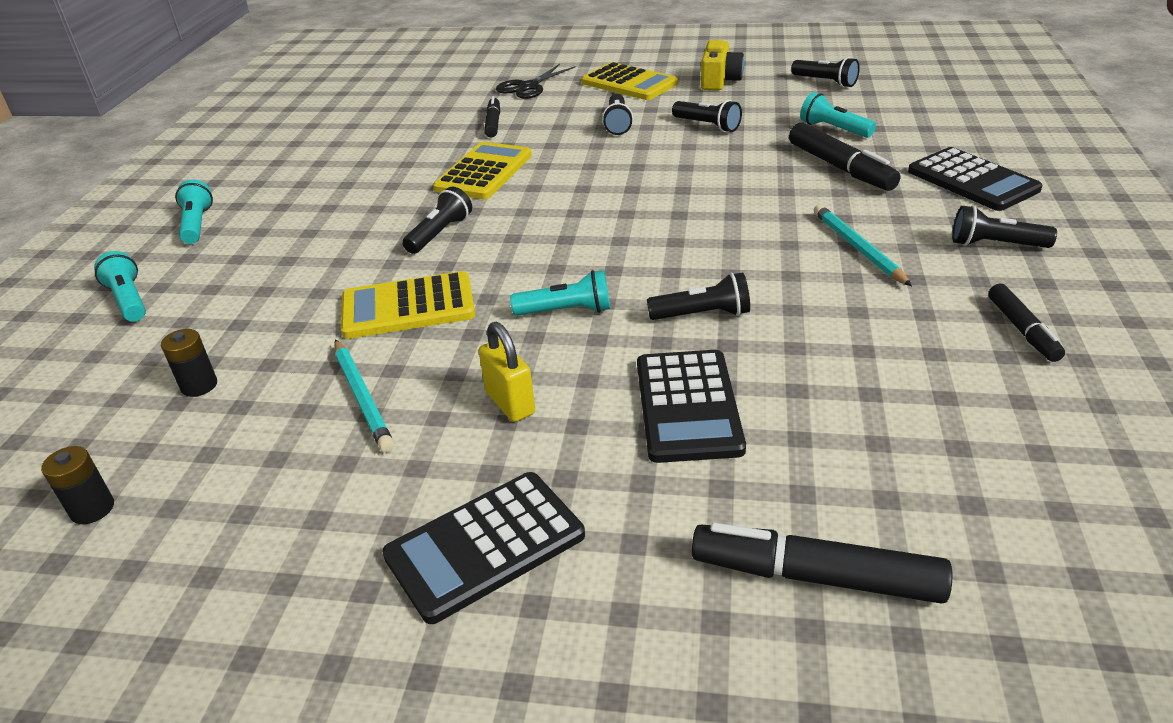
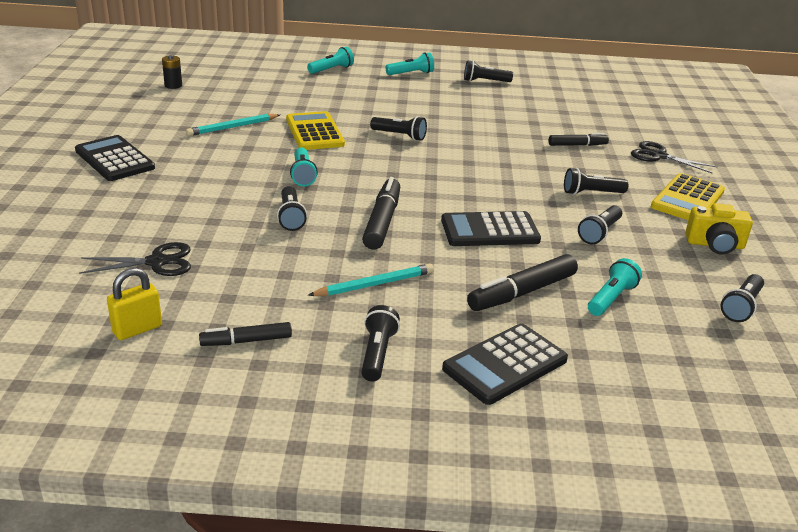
camera: 80 degrees right, 5 degrees down
black battery [161,329,217,397] -> none
yellow calculator [433,142,532,199] -> none
yellow padlock [479,322,535,422] -> yellow padlock moved to [107,268,162,340]
black calculator [637,350,746,463] -> black calculator moved to [441,211,541,246]
black marker [692,523,952,604] -> black marker moved to [362,177,400,250]
none -> black scissors [79,242,191,276]
none -> black flashlight [464,60,513,82]

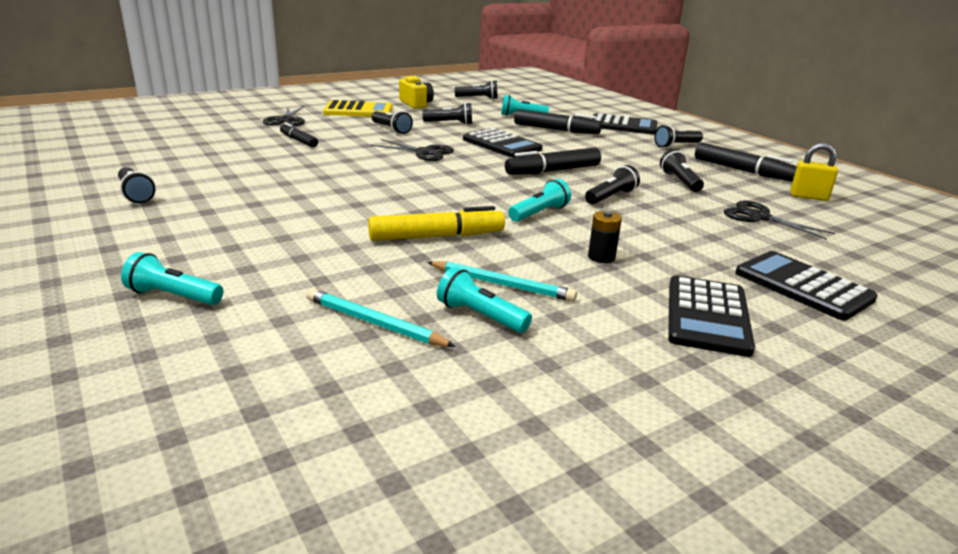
camera: 125 degrees left, 5 degrees down
black battery [162,55,182,89] -> black battery moved to [588,211,622,263]
black marker [199,322,292,346] -> black marker [695,143,797,181], size x1.62
yellow calculator [286,111,345,150] -> yellow marker [368,206,505,241]
turquoise pencil [308,264,434,296] -> turquoise pencil moved to [306,289,456,347]
black flashlight [370,116,427,141] -> black flashlight moved to [660,149,704,192]
turquoise flashlight [385,52,434,75] -> turquoise flashlight moved to [437,267,532,333]
none -> black scissors [371,139,454,161]
none -> black calculator [735,251,878,320]

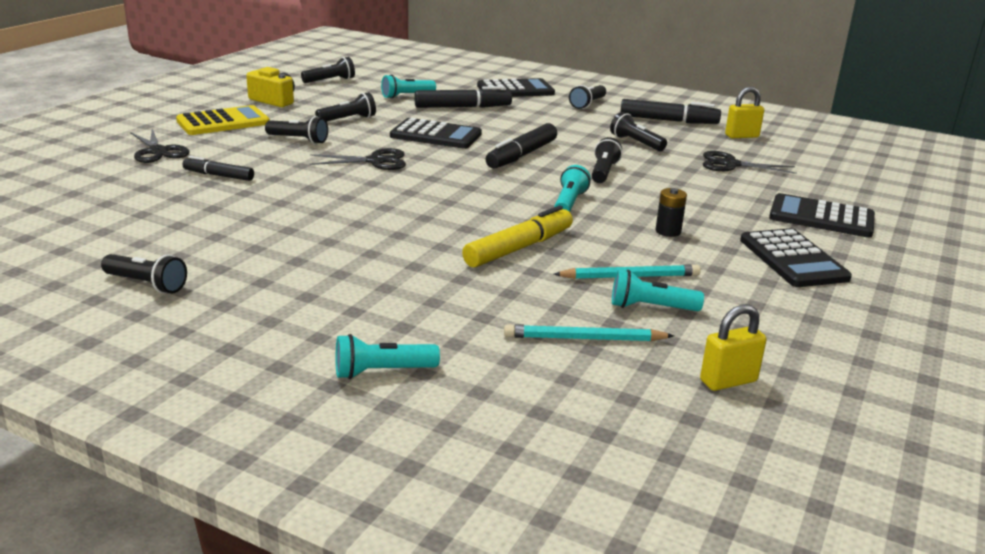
camera: 30 degrees left, 0 degrees up
none -> yellow padlock [700,304,767,391]

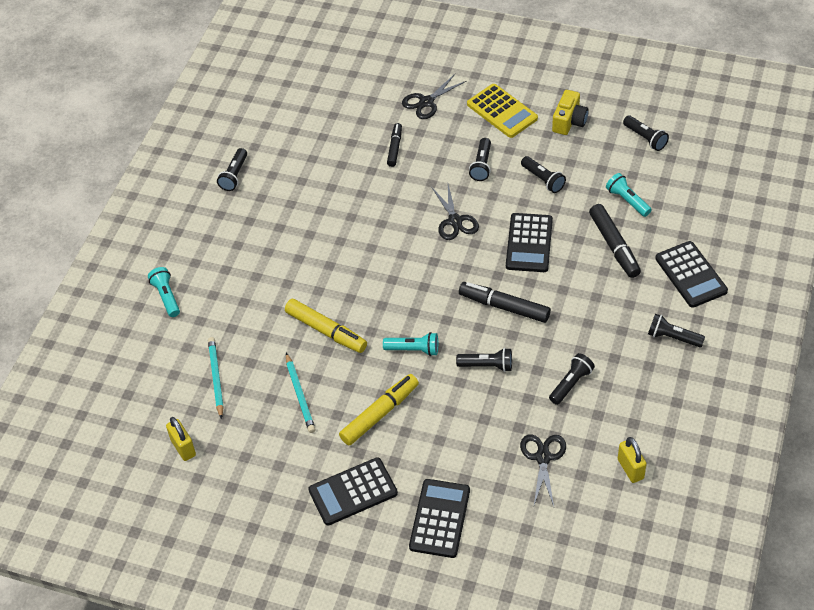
camera: 85 degrees right, 25 degrees up
turquoise flashlight [612,269,704,311] -> none
black marker [621,99,721,124] -> none
black battery [655,188,687,237] -> yellow marker [339,374,419,445]

